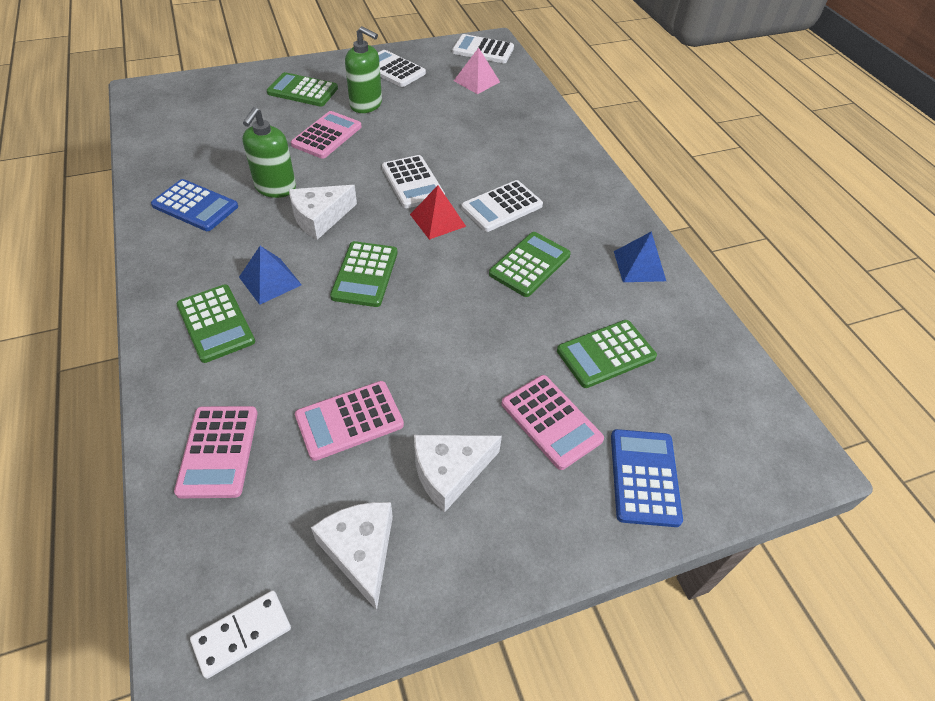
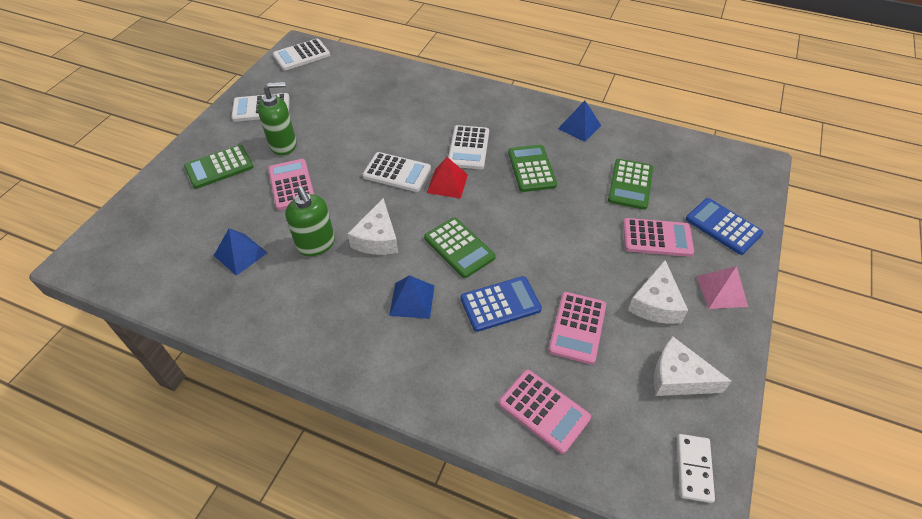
camera: 45 degrees left, 0 degrees up
blue calculator [151,179,238,231] -> blue calculator moved to [461,276,542,332]
green calculator [176,285,255,363] -> none
pink pyramid [454,48,500,94] -> pink pyramid moved to [696,266,748,309]
none -> blue pyramid [214,228,267,276]

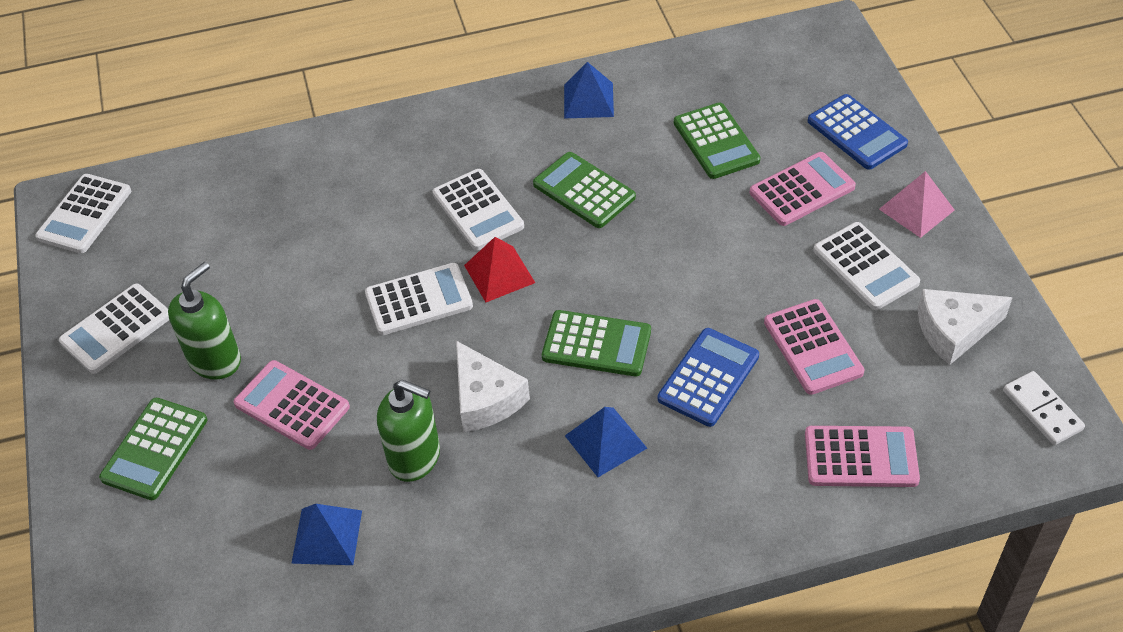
camera: 35 degrees left, 0 degrees up
white cheese [628,260,688,324] -> white calculator [813,222,920,310]
blue calculator [686,198,763,255] -> blue calculator turned 135 degrees counterclockwise [808,94,908,170]

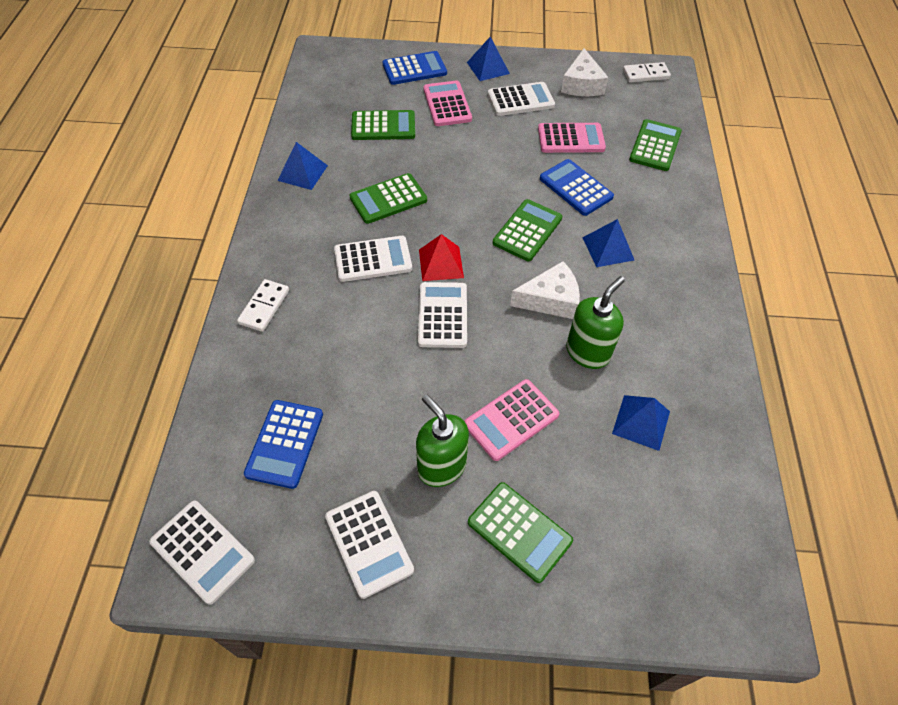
camera: 75 degrees left, 5 degrees up
pink calculator [805,426,920,487] -> green calculator [629,119,682,171]
pink pyramid [879,171,955,238] -> blue pyramid [467,36,510,81]
none -> white domino [237,279,289,332]
none -> blue calculator [244,400,323,489]

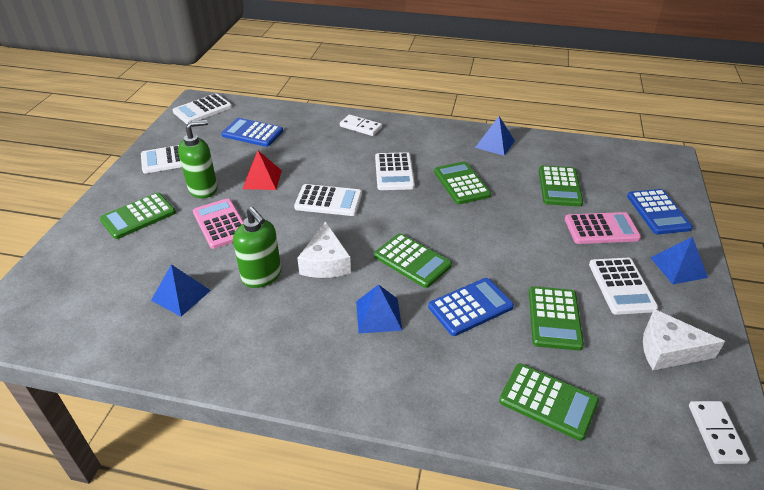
camera: 100 degrees right, 15 degrees down
red pyramid [419,234,464,281] -> red pyramid moved to [243,151,282,190]
pink calculator [538,123,606,153] -> green calculator [529,286,584,351]

